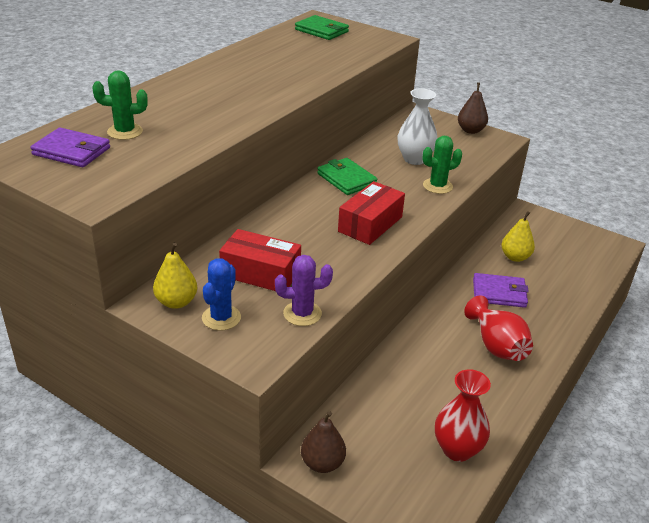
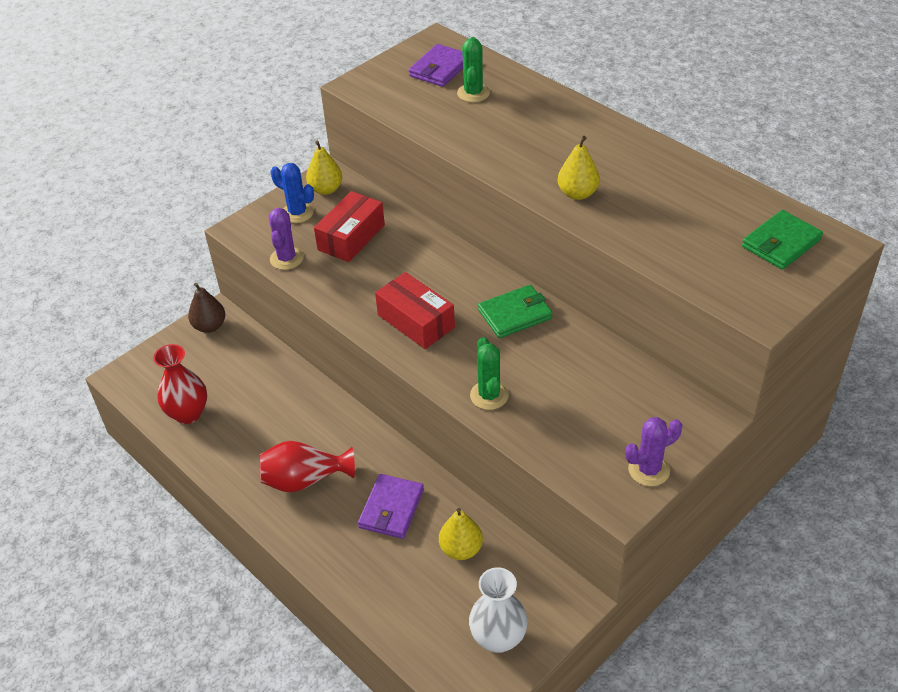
camera: 105 degrees right, 10 degrees up
white vase [398,88,438,165] -> white vase moved to [469,567,528,653]
brown pear [458,83,488,134] -> purple cactus [625,417,682,486]
none -> yellow pear [558,136,600,200]

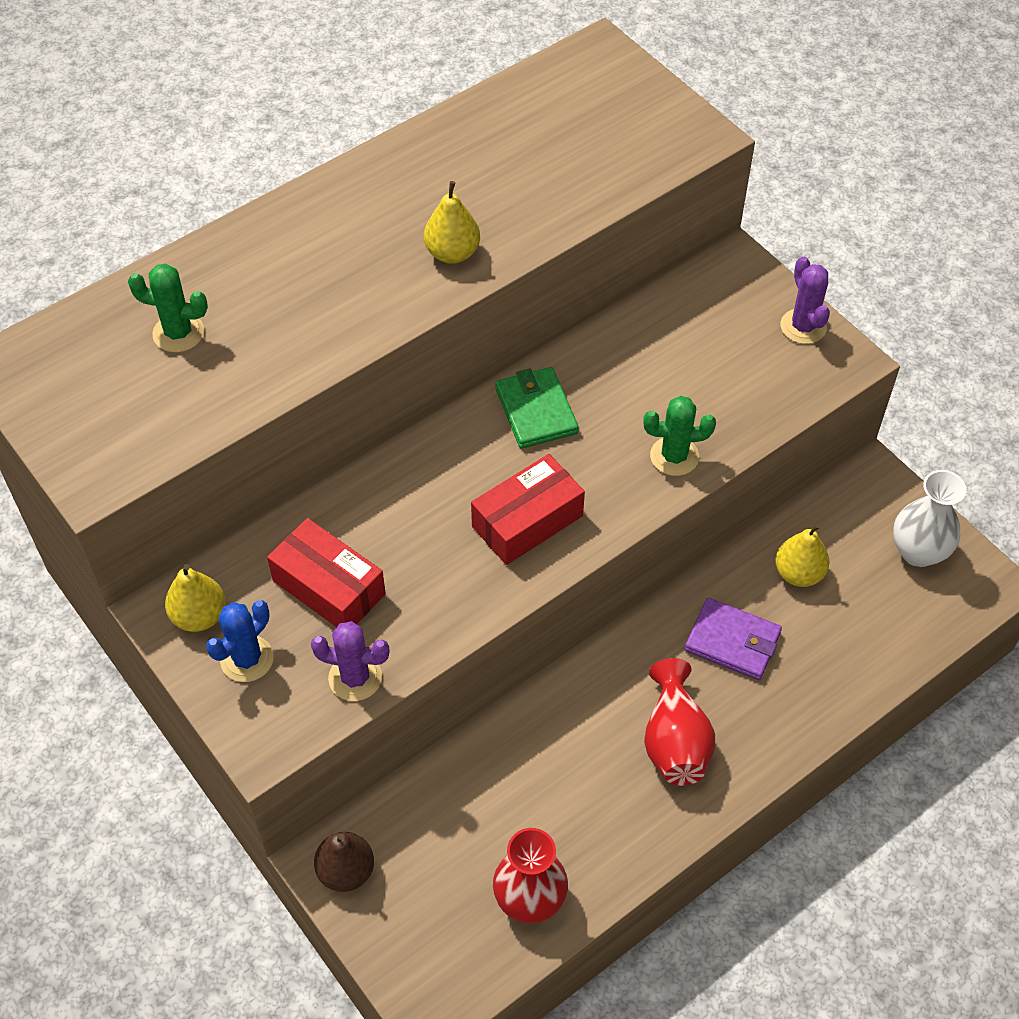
camera: 85 degrees left, 10 degrees up
purple wallet [409,44,463,87] -> none
green wallet [742,210,823,270] -> none

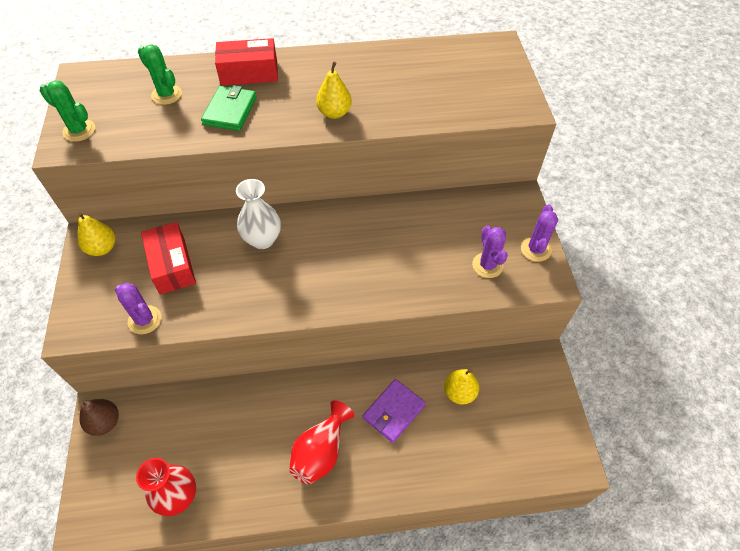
camera: 30 degrees right, 0 degrees up
blue cactus [206,600,274,682] -> none
red box [471,454,585,565] -> red box moved to [215,38,278,86]
green wallet [495,367,579,449] -> green wallet moved to [201,85,257,131]
green cactus [643,396,716,476] -> green cactus moved to [40,81,95,142]
purple wallet [685,598,782,680] -> purple wallet turned 75 degrees clockwise [363,379,426,443]
white vase [893,470,966,567] -> white vase moved to [236,179,281,249]
none -> purple cactus [472,226,508,278]

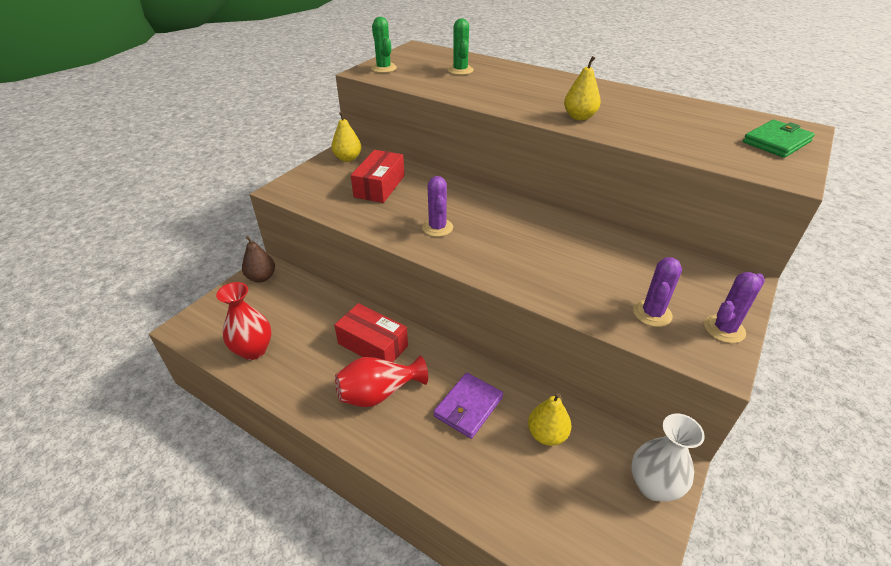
camera: 40 degrees right, 15 degrees down
purple cactus [115,283,161,334] -> purple cactus moved to [422,176,453,237]
green wallet [201,85,257,131] -> green wallet moved to [743,120,815,158]
red box [215,38,278,86] -> red box moved to [334,303,408,362]
white vase [236,179,281,249] -> white vase moved to [631,414,705,501]
purple wallet [363,379,426,443] -> purple wallet turned 45 degrees counterclockwise [434,373,503,439]

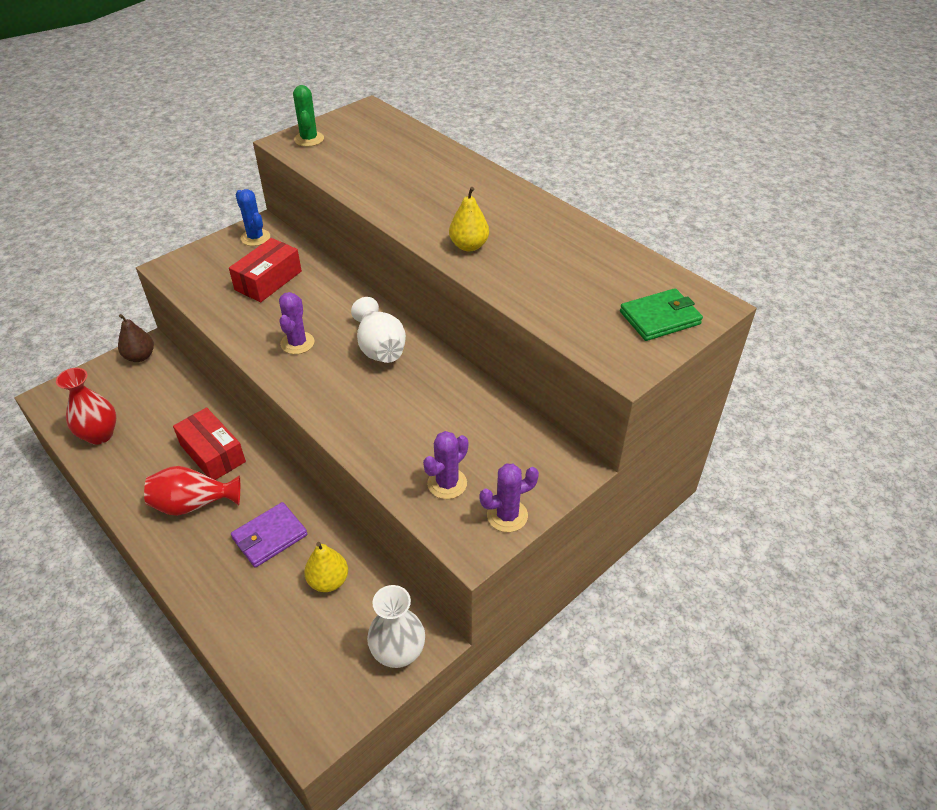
camera: 15 degrees right, 5 degrees up
yellow pear [331,112,361,162] -> blue cactus [235,189,270,246]
green cactus [448,18,473,75] -> none
none -> white vase [351,297,406,363]

